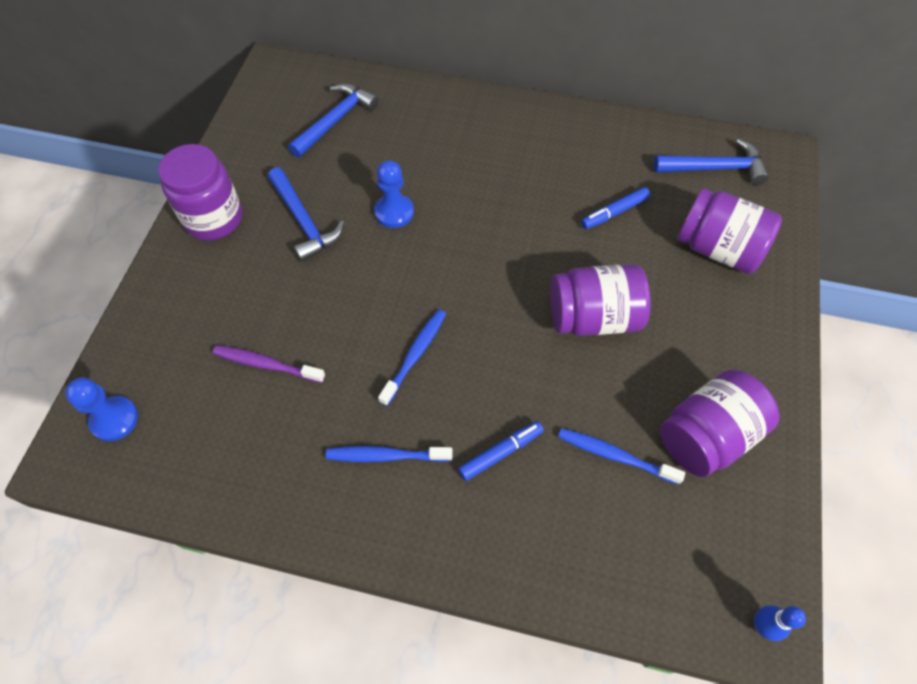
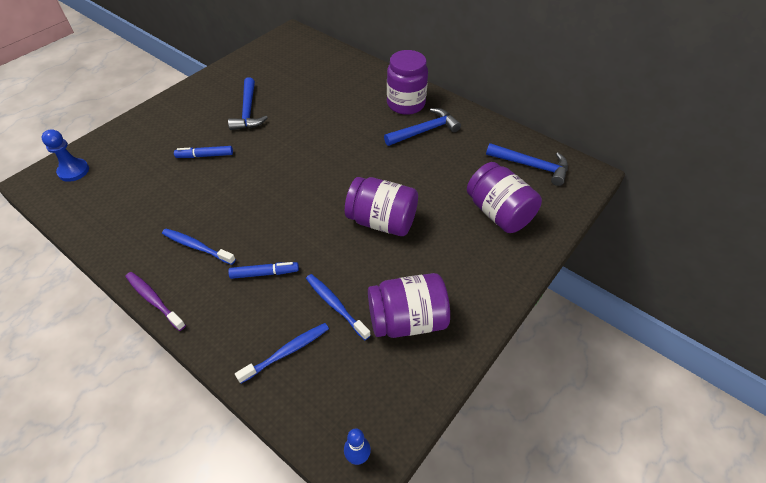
camera: 25 degrees right, 10 degrees down
purple jar [158,144,242,240] -> purple jar moved to [387,50,428,115]
purple toothbrush [213,345,325,383] -> purple toothbrush moved to [125,272,186,331]
blue hammer [288,83,379,157] -> blue hammer moved to [384,108,461,146]
blue pawn [374,160,414,228] -> none
blue toothbrush [378,310,446,406] -> blue toothbrush moved to [235,323,329,383]
blue marker [581,187,650,229] -> blue marker moved to [174,146,233,158]

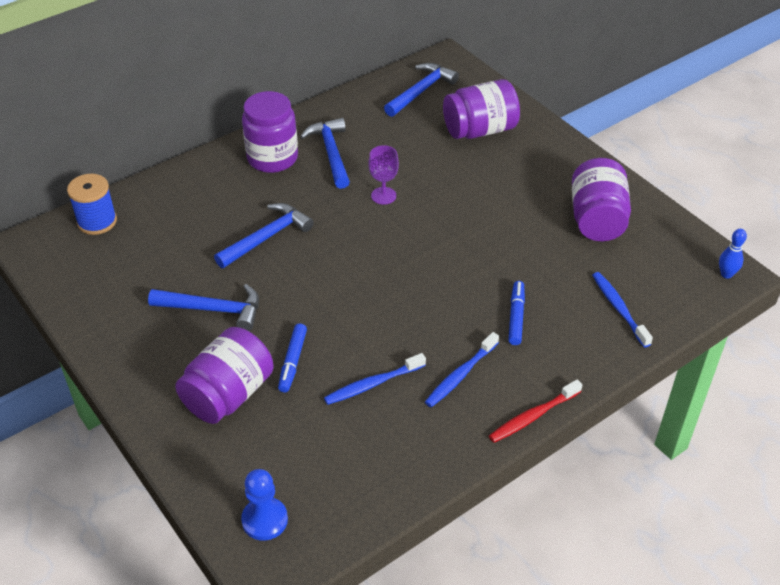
camera: 75 degrees left, 5 degrees down
purple toothbrush [125,272,186,331] -> red toothbrush [489,379,582,443]
blue toothbrush [306,274,371,340] -> blue toothbrush moved to [324,353,426,405]
purple jar [345,177,418,236] -> purple jar moved to [175,327,274,424]
none -> blue spool [67,174,117,235]
none -> blue hammer [214,203,314,268]
none -> purple goblet [369,145,399,205]

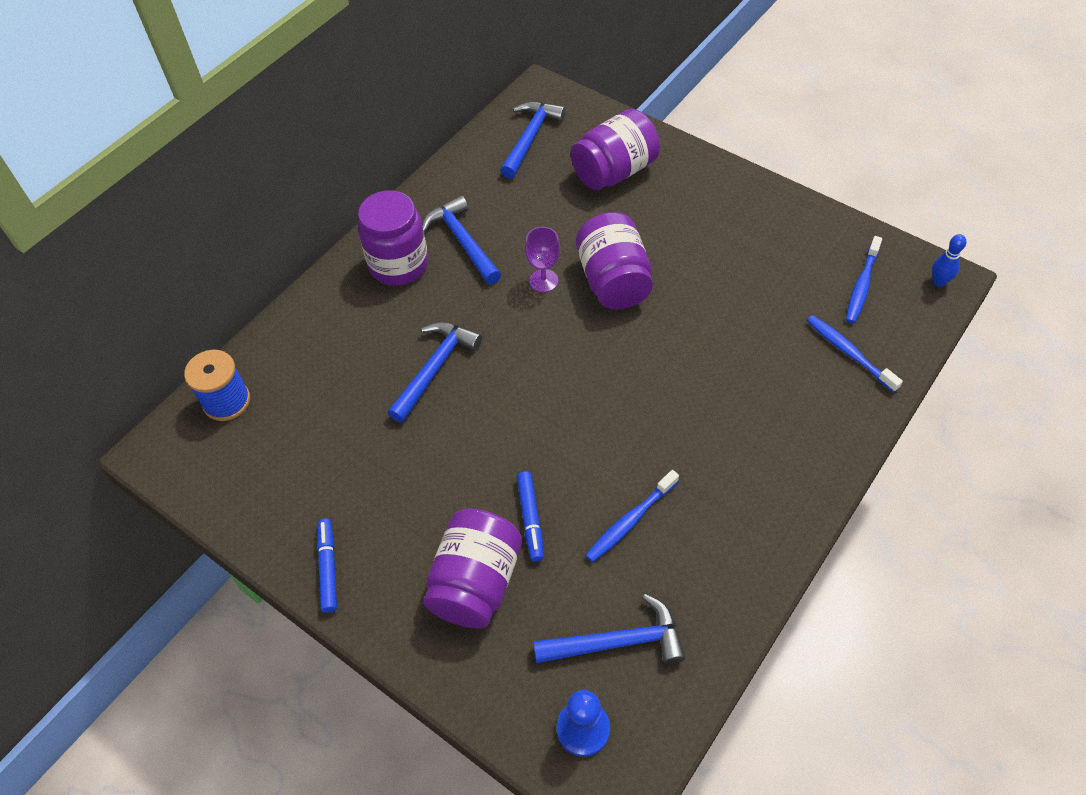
camera: 15 degrees left, 10 degrees up
blue hammer [148,284,259,331] -> blue hammer moved to [533,594,685,664]
blue toothbrush [425,332,499,407] -> blue toothbrush moved to [846,236,882,323]
red toothbrush [489,379,582,443] -> none
blue marker [508,281,525,345] -> blue marker moved to [317,519,337,613]
purple jar [572,158,631,241] -> purple jar moved to [576,212,653,310]

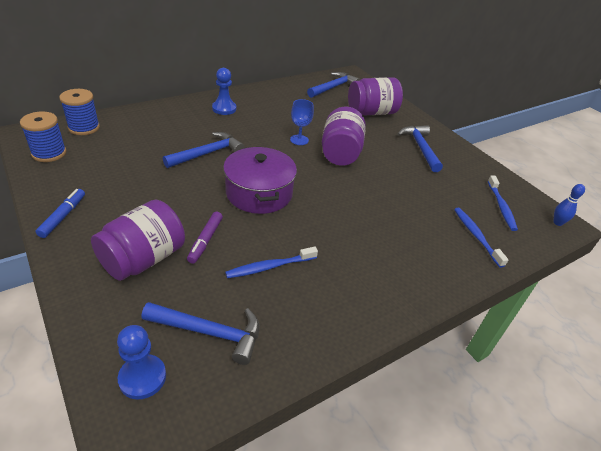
camera: 15 degrees right, 15 degrees down
purple jar [358,190,428,286] -> blue pawn [212,68,236,115]
blue hammer [422,195,501,284] -> blue hammer moved to [398,125,443,172]
blue marker [517,471,544,562] -> purple marker [187,212,223,264]
purple goblet [525,227,560,292] -> blue goblet [290,99,314,145]
blue toothbrush [846,236,882,323] -> blue toothbrush turned 45 degrees counterclockwise [488,175,518,231]
none -> blue spool [20,111,67,162]
none -> purple pot [223,147,297,214]

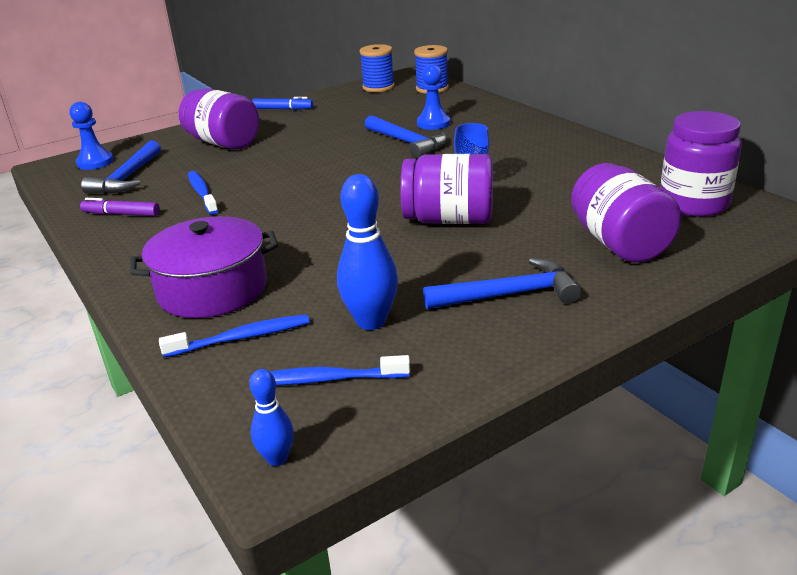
camera: 95 degrees right, 10 degrees down
purple marker [187,212,223,264] -> purple marker moved to [80,198,160,216]
blue pawn [212,68,236,115] -> blue pawn moved to [417,64,450,130]
purple pot [223,147,297,214] -> purple pot moved to [130,216,278,318]
blue hammer [307,72,360,98] -> purple jar [660,111,742,217]
none -> blue bowling pin [337,174,398,330]

